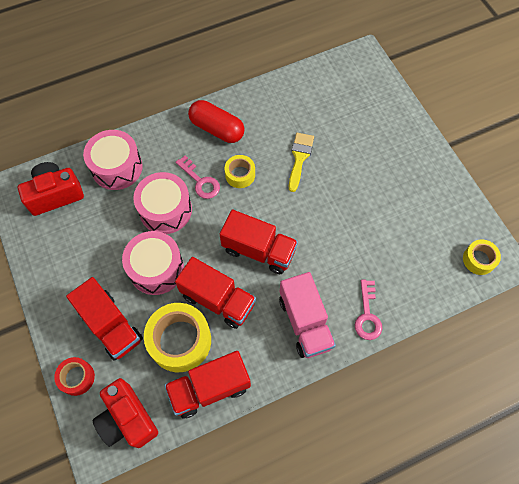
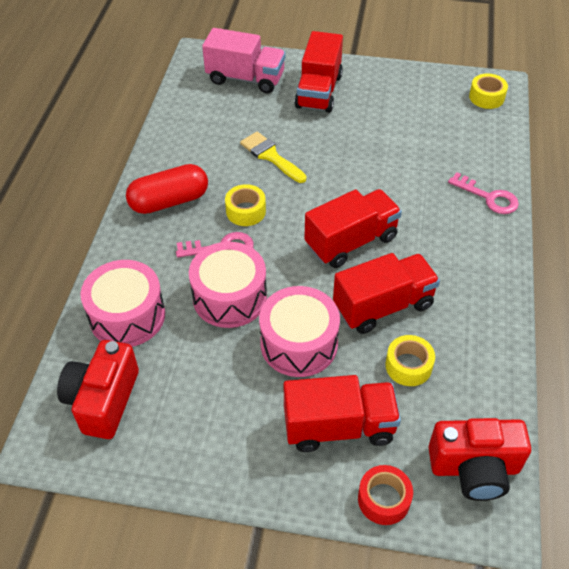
camera: 55 degrees left, 15 degrees down
yellow tape [144,303,211,372] -> yellow tape [385,335,435,386], size x0.54
red truck [164,351,251,419] -> red truck moved to [294,31,343,113]
pink truck [279,272,336,358] -> pink truck moved to [202,28,285,93]

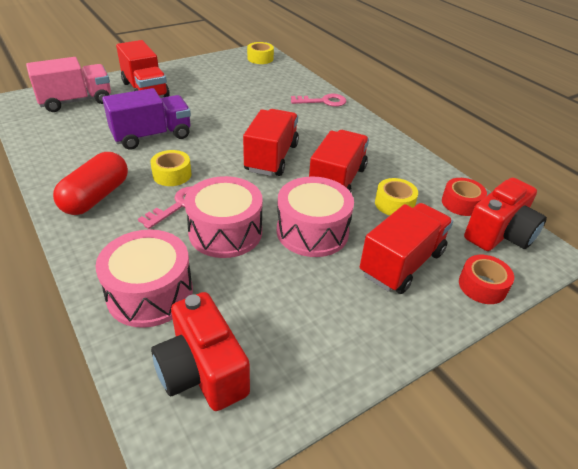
camera: 45 degrees left, 10 degrees down
yellow brush [240,132,306,183] -> purple truck [102,88,191,150]
none -> red tape [442,178,487,216]

